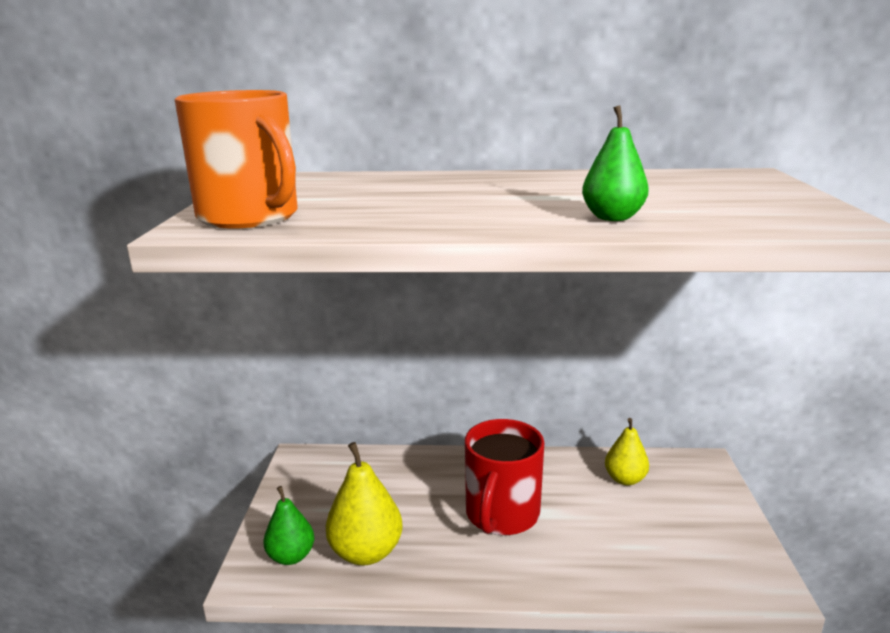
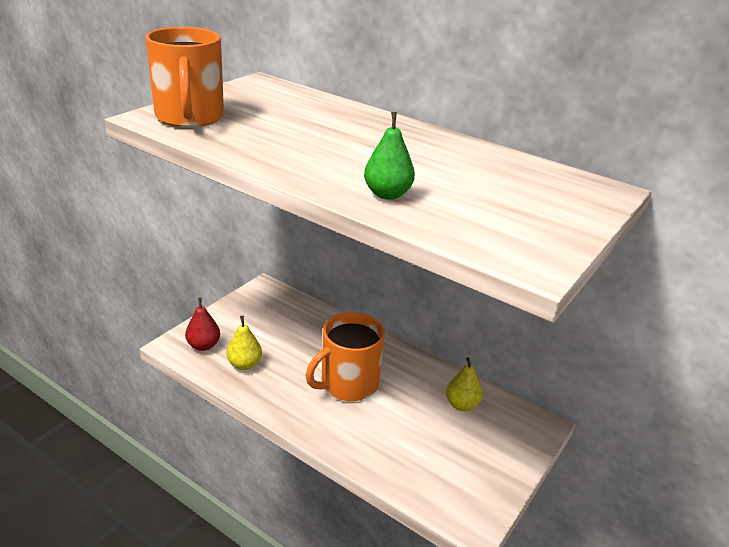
camera: 30 degrees right, 10 degrees up
green pear [263,486,314,565] -> red pear [185,297,220,351]
yellow pear [326,442,403,565] -> yellow pear [227,316,262,370], size x0.65
red mug [465,419,544,535] -> orange mug [306,312,385,401]

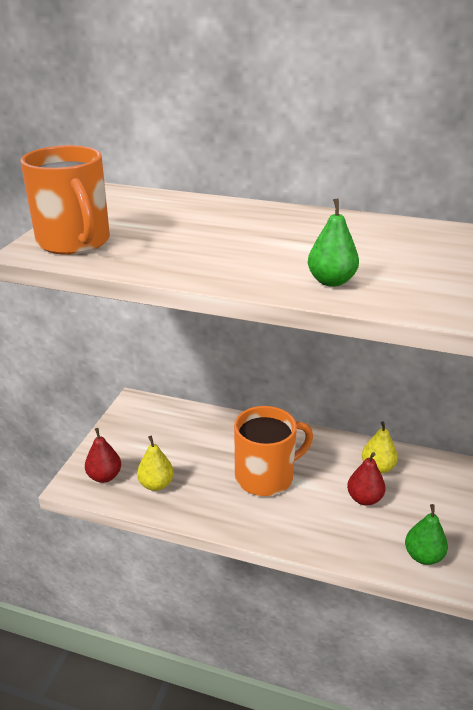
camera: 15 degrees left, 0 degrees up
orange mug [306,312,385,401] -> orange mug turned 150 degrees counterclockwise [234,406,313,496]
none -> red pear [347,452,385,506]
none -> green pear [405,504,448,565]

